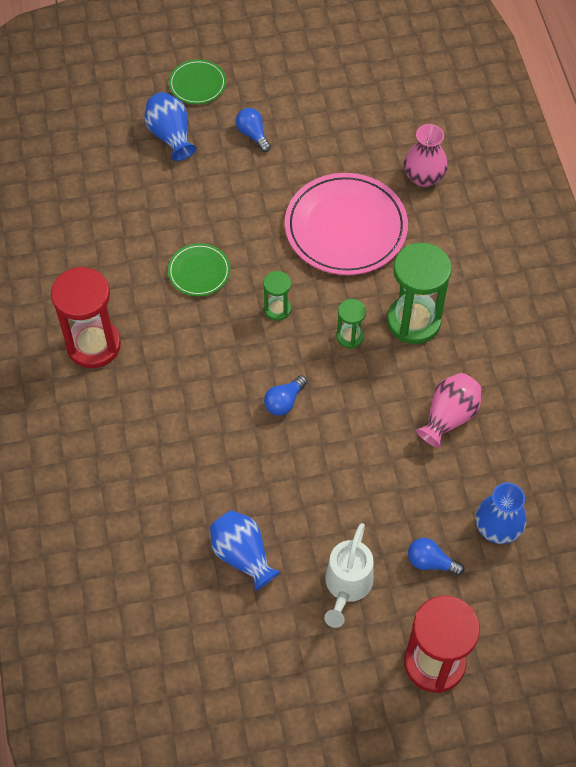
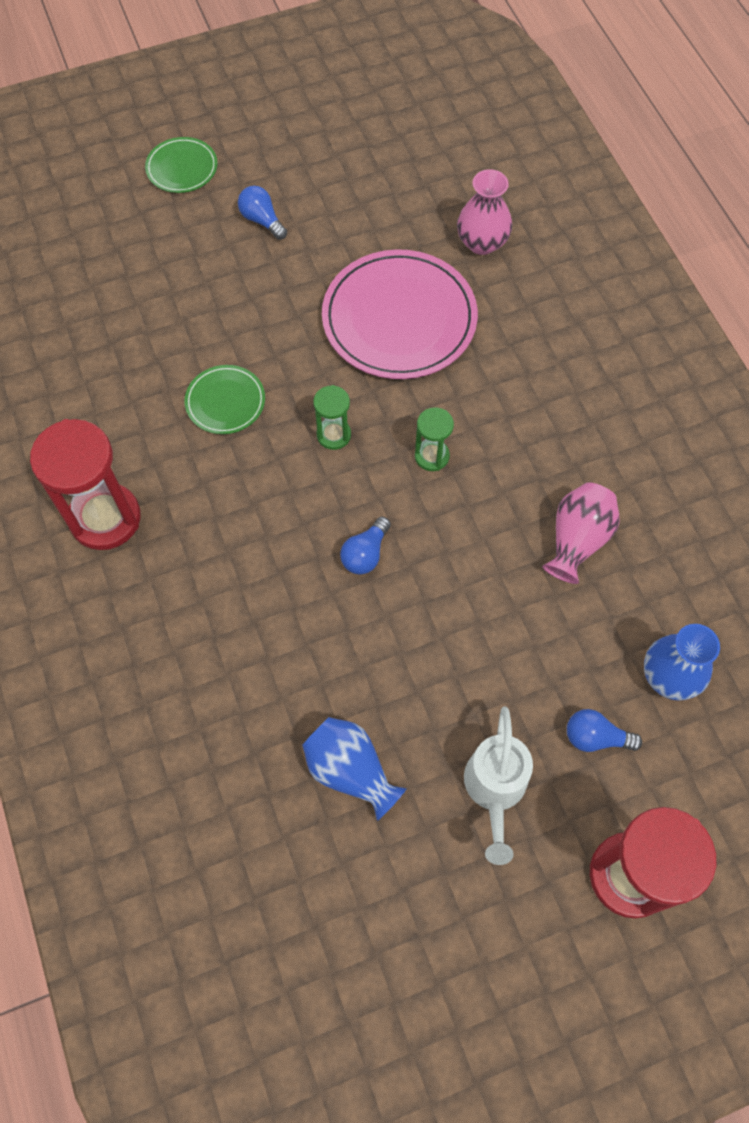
camera: 10 degrees left, 5 degrees up
blue vase [145,92,196,161] -> none
green hourglass [387,242,452,344] -> none

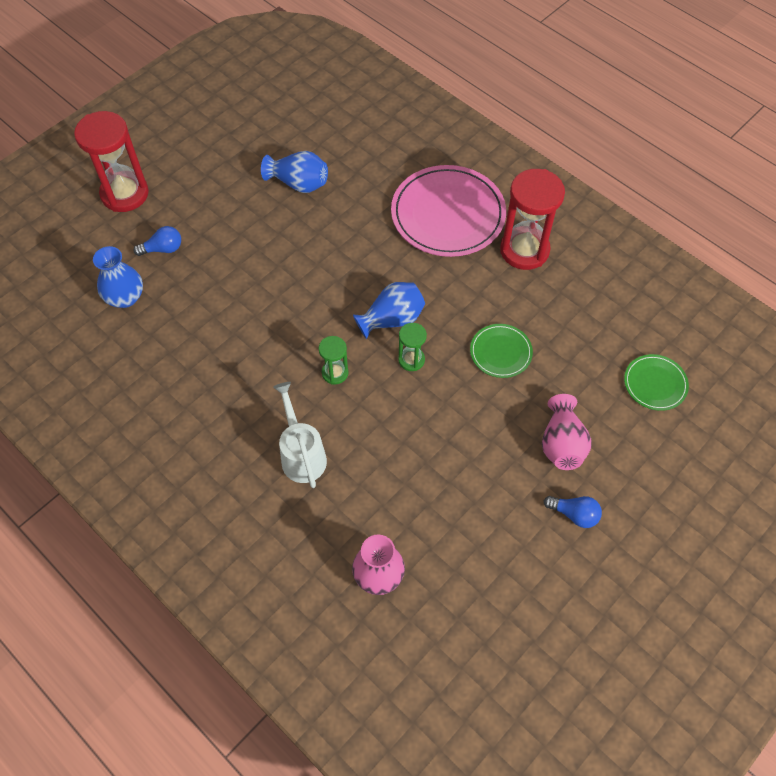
camera: 155 degrees right, 5 degrees down
green plate [145,137,217,193] -> green plate moved to [624,354,689,411]
pink plate [322,250,478,379] -> pink plate moved to [391,165,506,257]
blue light bulb [340,517,391,575] -> none
white watering can [464,706,533,865] -> white watering can moved to [273,382,327,488]
pink vase [542,482,620,584] -> pink vase moved to [542,394,592,470]
none -> blue vase [353,282,425,339]

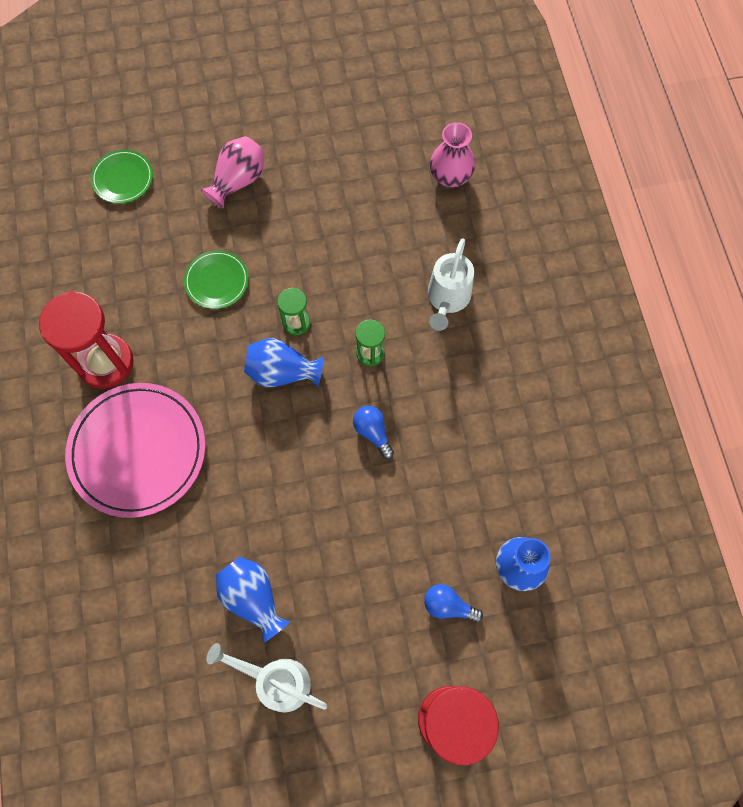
camera: 145 degrees left, 10 degrees up
blue light bulb [544,496,602,528] -> blue light bulb moved to [353,406,394,459]
none -> white watering can [207,643,327,712]

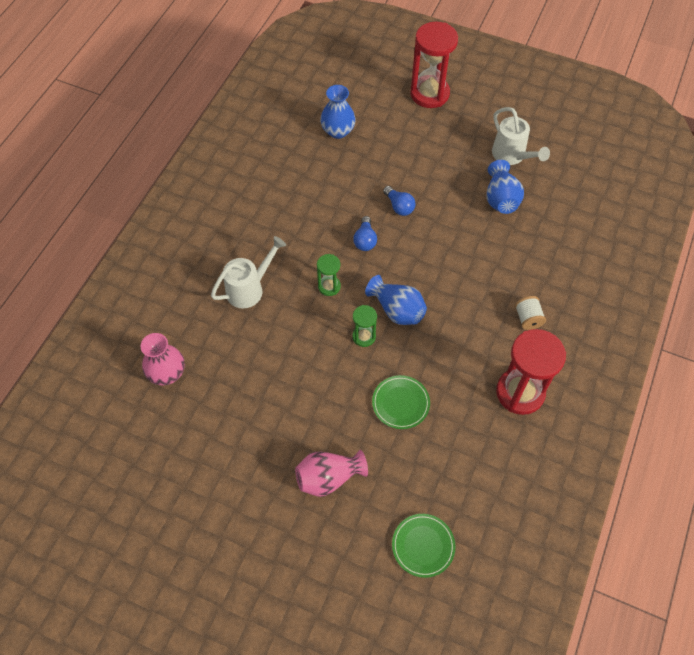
camera: 145 degrees left, 10 degrees down
pink plate [65,383,205,518] -> white spool [515,296,546,330]
blue light bulb [424,584,483,623] -> blue light bulb moved to [383,186,415,216]

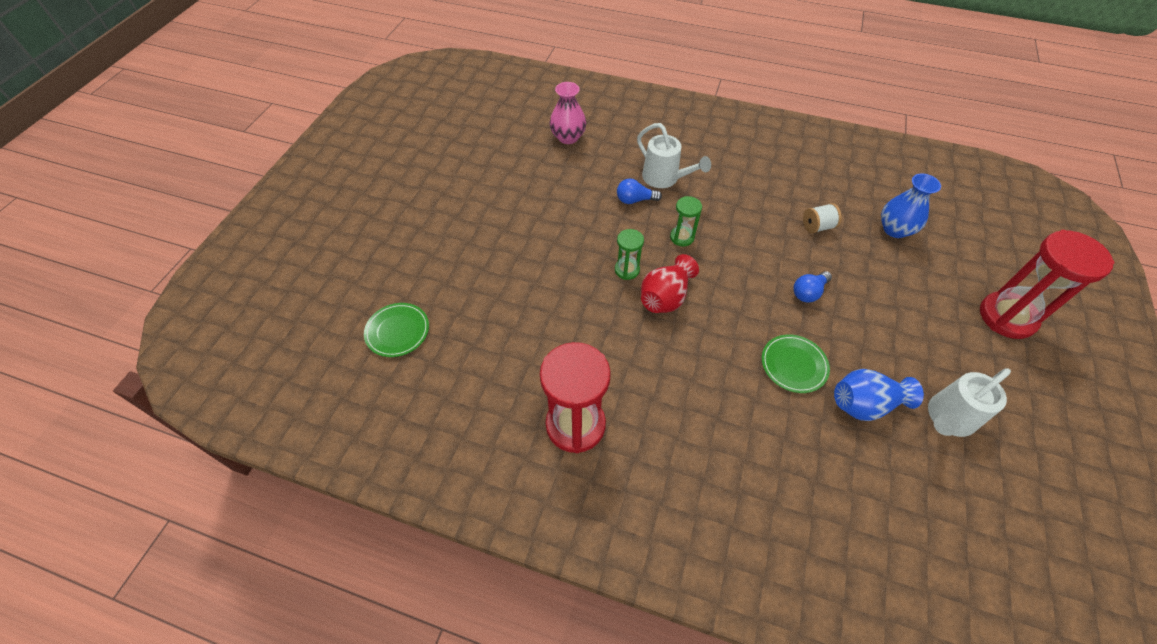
camera: 85 degrees right, 5 degrees down
pink vase [295,450,368,497] -> none
blue light bulb [353,216,377,251] -> blue light bulb moved to [617,178,662,204]
blue vase [365,275,427,325] -> red vase [641,254,699,313]
green plate [372,375,430,429] -> green plate moved to [762,334,830,393]
white spool [515,296,546,330] -> white spool moved to [803,203,842,233]

